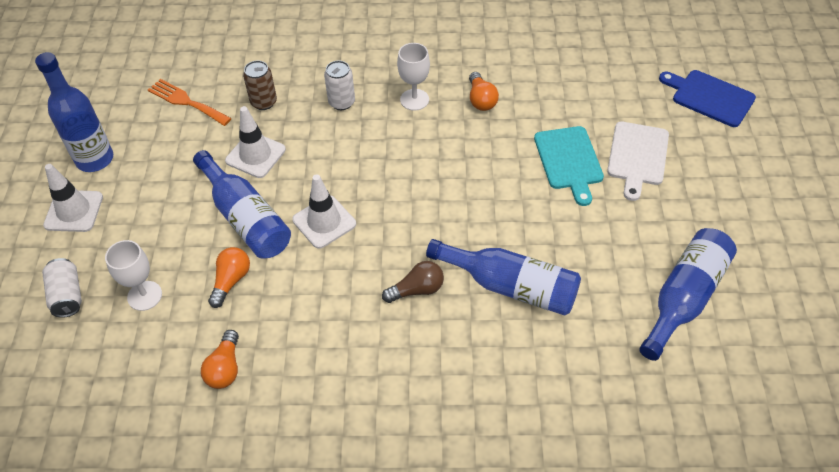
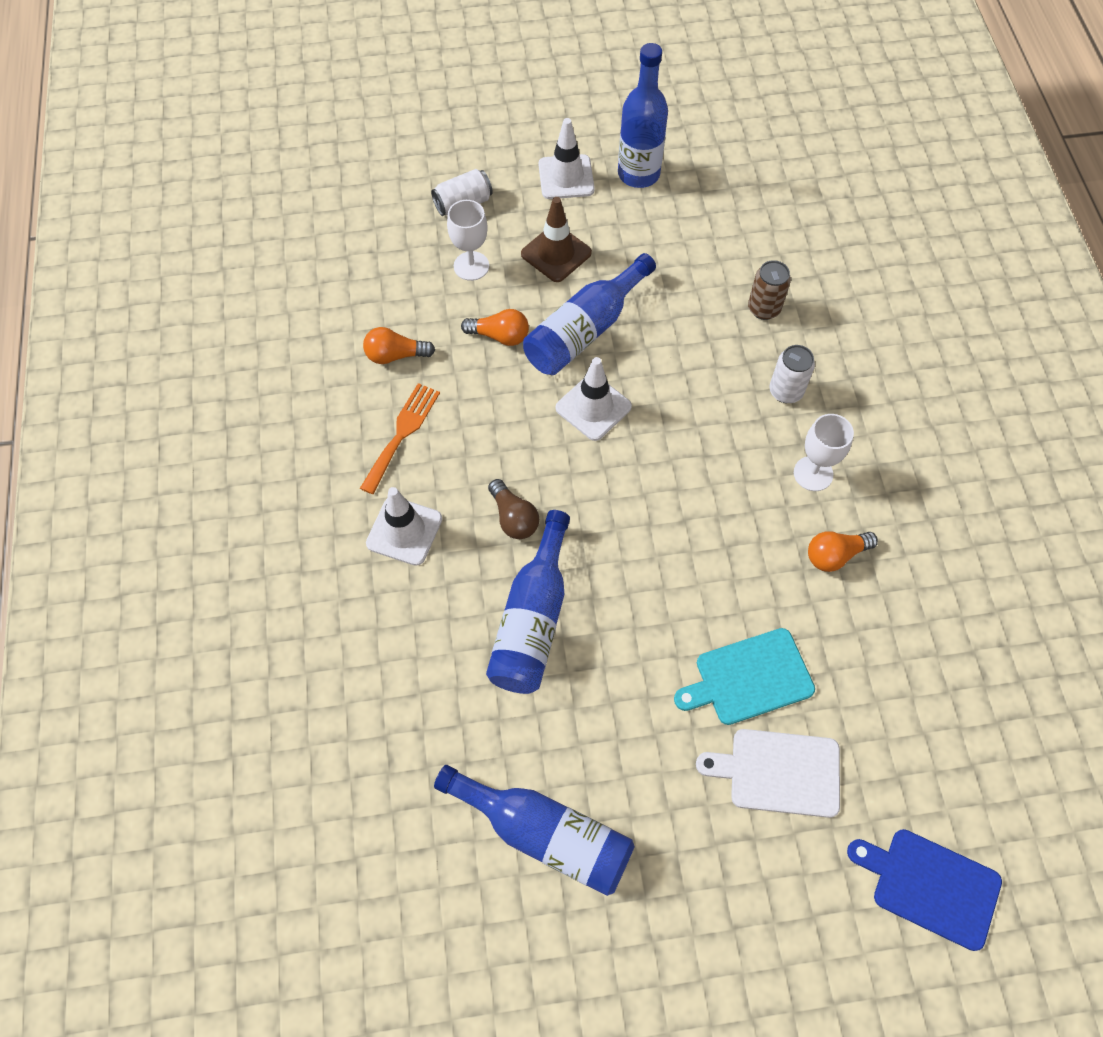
camera: 80 degrees right, 10 degrees up
orange fork [148,79,232,126] -> orange fork moved to [360,383,440,494]
white traffic cone [225,106,286,178] -> white traffic cone moved to [366,487,442,566]
blue cutting board [659,70,756,127] -> blue cutting board turned 90 degrees counterclockwise [847,829,1002,951]
none -> brown traffic cone [521,197,592,282]

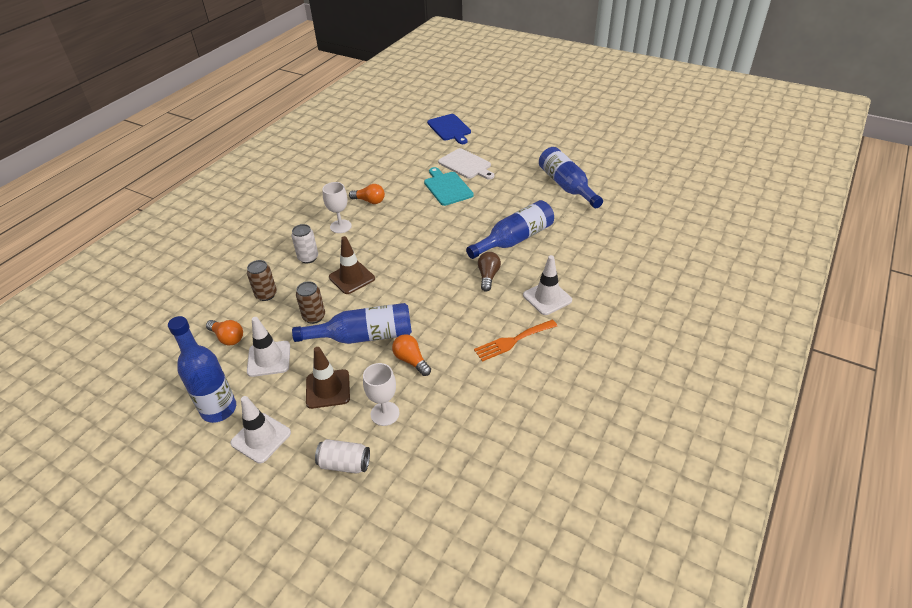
camera: 140 degrees left, 20 degrees down
orange light bulb [363,327,435,364] -> orange light bulb moved to [206,320,243,346]
white traffic cone [556,357,632,441] -> white traffic cone moved to [247,317,290,377]
turquoise cutting board [674,628,815,725] -> turquoise cutting board turned 135 degrees counterclockwise [424,167,474,206]
none -> brown can [296,281,325,324]
none -> brown traffic cone [329,236,375,294]

